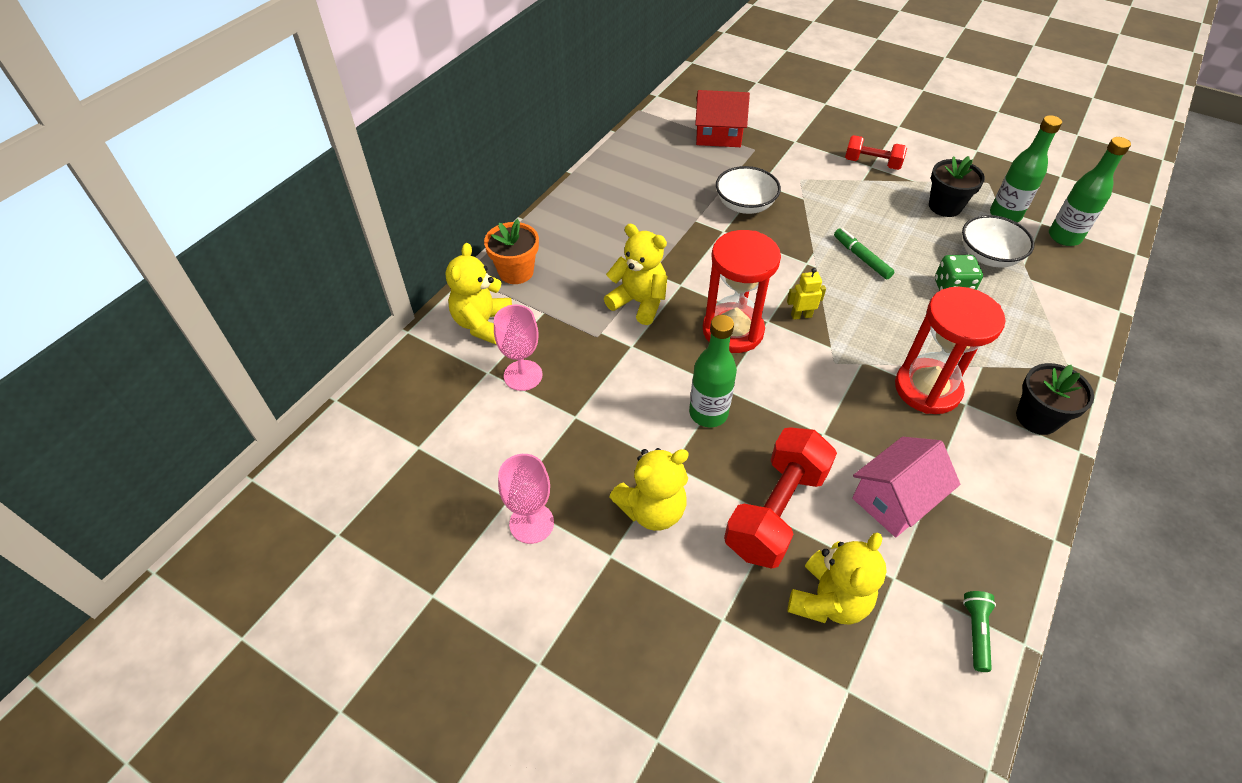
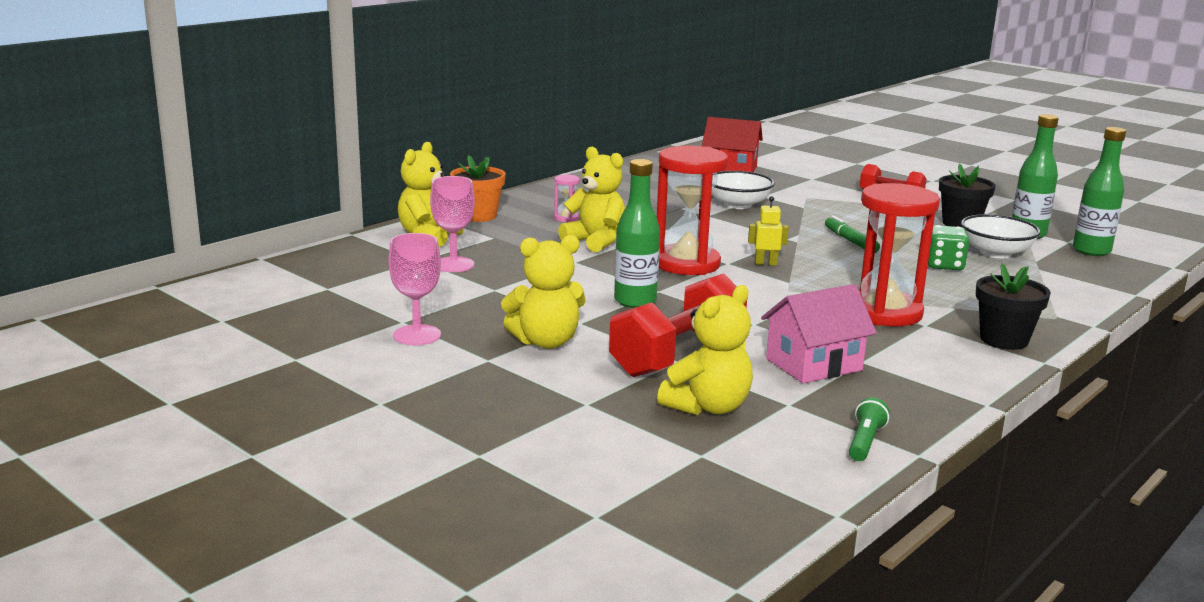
camera: 10 degrees right, 30 degrees down
none -> pink hourglass [554,175,580,222]

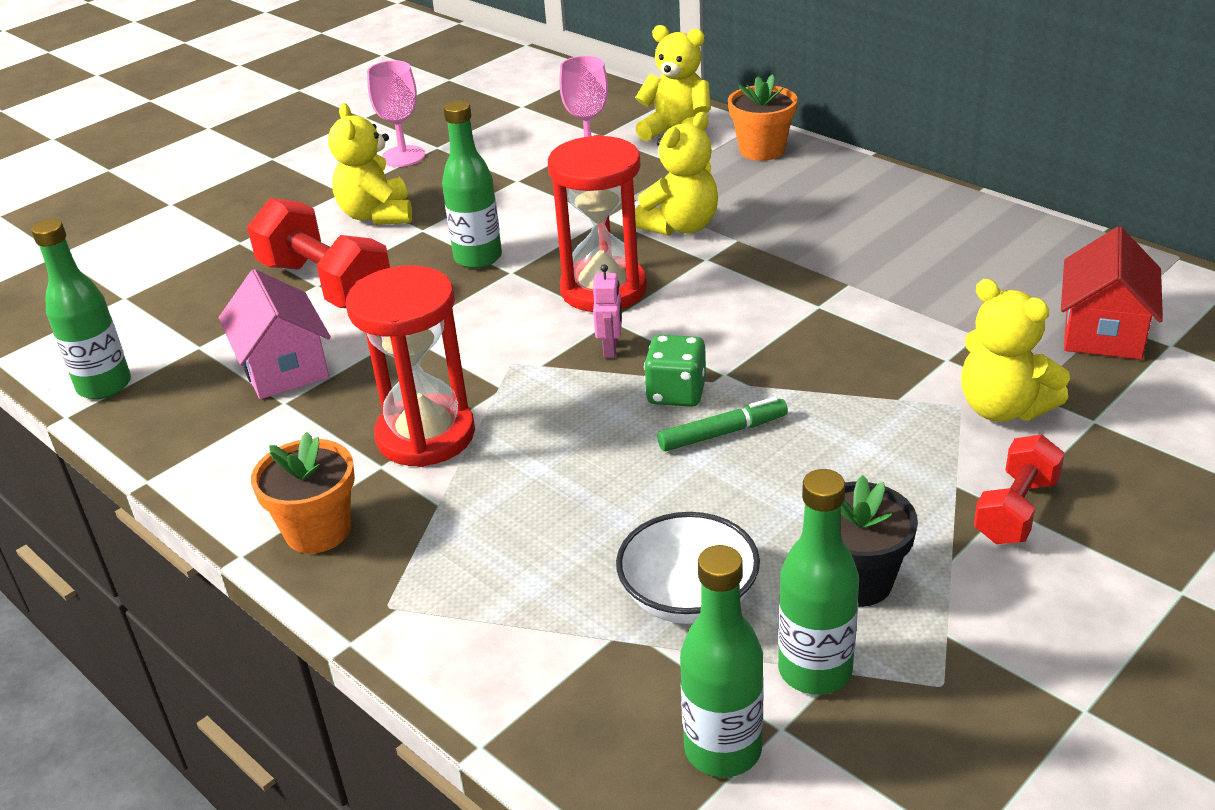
camera: 95 degrees right, 15 degrees up
pink hourglass [554,175,580,222] -> none
yellow teddy bear [657,285,753,415] -> yellow teddy bear moved to [961,279,1070,422]
white bowl [711,171,775,209] -> none
yellow robot [748,196,789,265] -> pink robot [593,264,622,358]
green flashlight [849,397,889,461] -> green bottle [31,219,131,399]
green dice [928,225,969,270] -> green dice moved to [644,335,706,407]
black flower pot [976,263,1051,350] -> orange flower pot [251,432,355,554]

